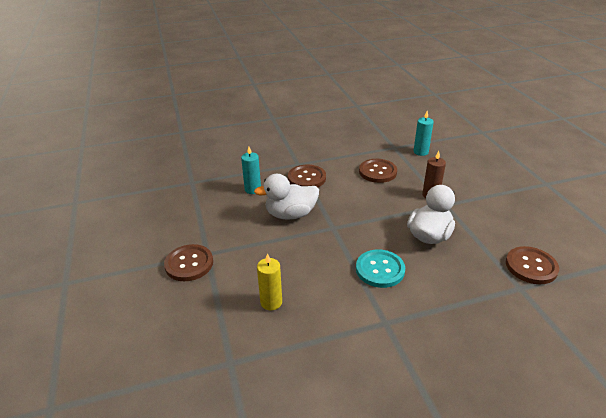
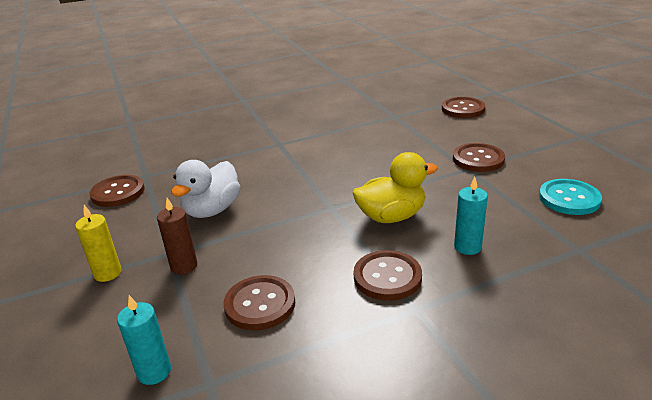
camera: 175 degrees right, 5 degrees down
white duck [254,174,319,220] -> yellow duck [352,152,438,223]
yellow candle [257,253,282,310] -> yellow candle moved to [75,205,121,282]
turquoise button [356,249,405,288] -> turquoise button moved to [539,179,602,215]
none -> brown button [442,97,485,118]

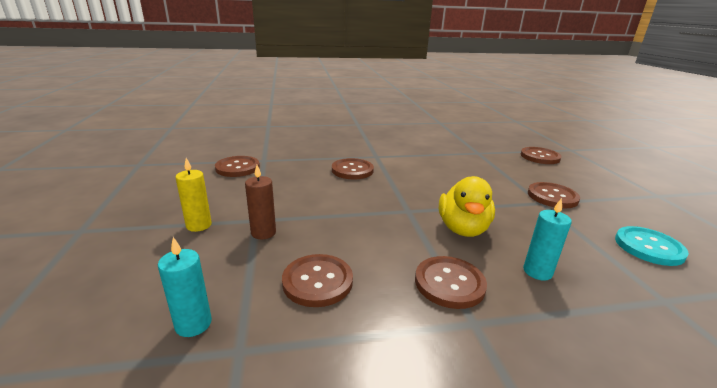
camera: 10 degrees right, 5 degrees down
white duck [171,160,241,218] -> none
yellow duck [352,152,438,223] -> yellow duck turned 105 degrees clockwise [439,176,495,237]
none -> brown button [332,158,374,180]

